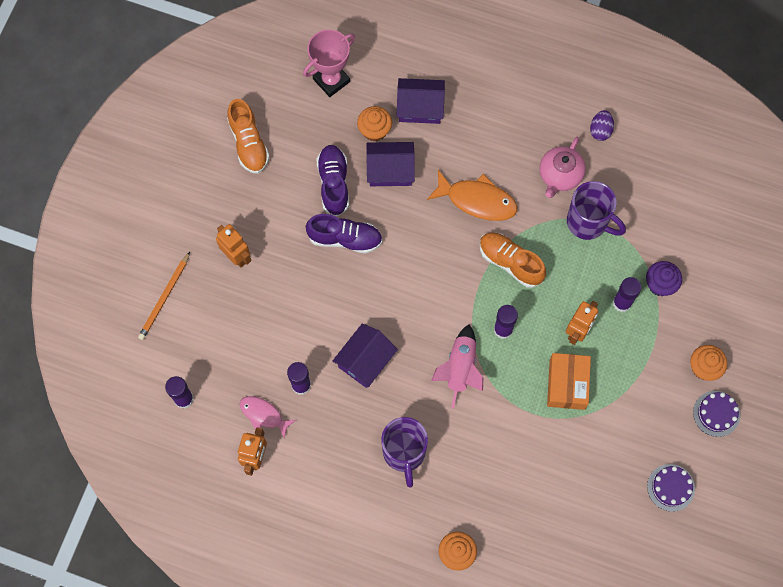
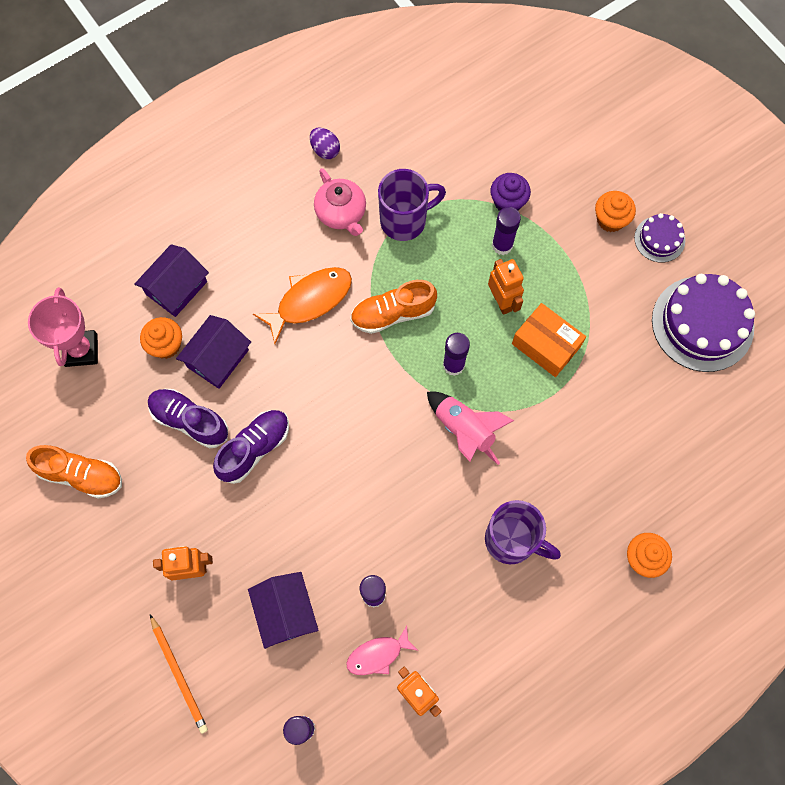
camera: 55 degrees left, 0 degrees up
purple house [332,323,398,388] -> purple house moved to [248,572,319,649]
purple cake [647,464,695,512] -> purple cake [652,274,755,372], size x1.95

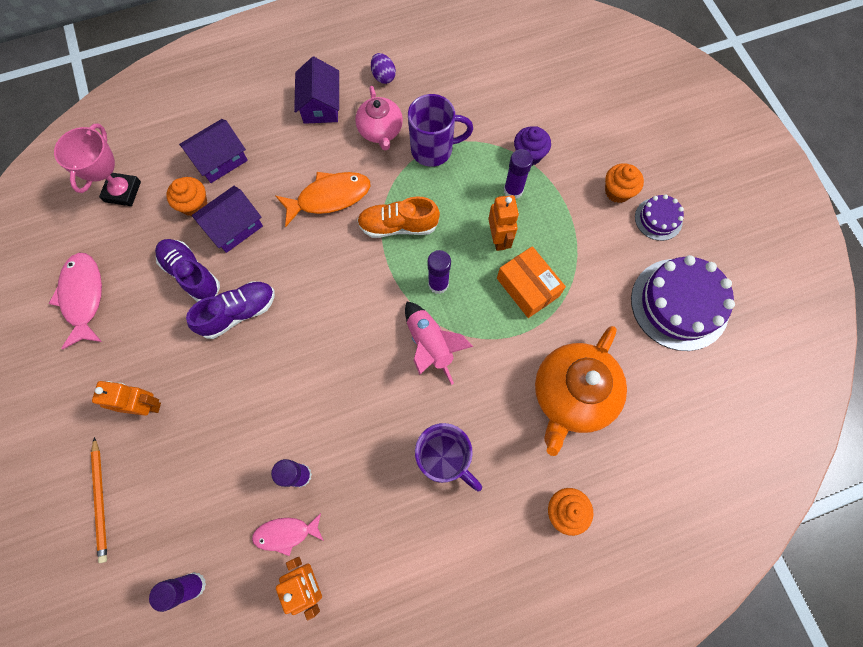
camera: 15 degrees right, 0 degrees up
orange shoe [26,445,122,499] -> pink fish [49,253,102,350]
purple house [248,572,319,649] -> purple house moved to [294,57,339,124]
none -> orange teapot [535,326,627,456]

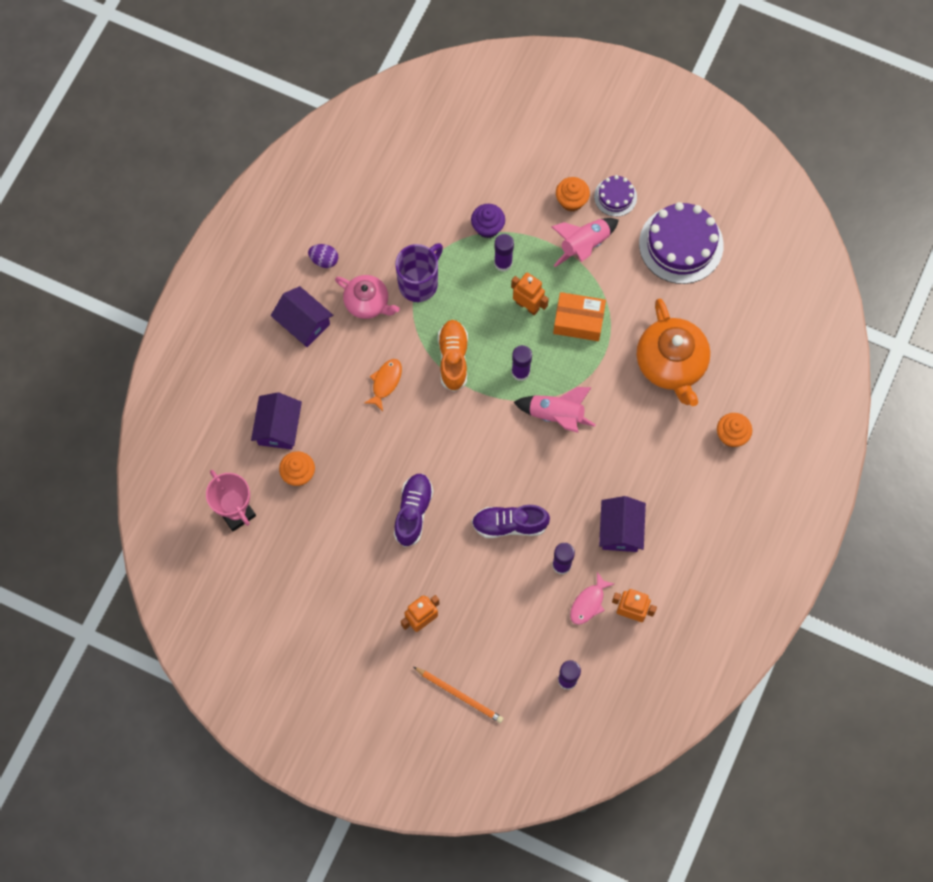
camera: 45 degrees left, 0 degrees up
pink fish [49,253,102,350] -> none
purple shoe [155,239,220,302] -> purple shoe moved to [472,505,550,538]
purple house [192,186,263,253] -> purple house moved to [599,496,646,552]
orange fish [276,172,370,227] -> orange fish [364,359,402,411], size x0.62
orange shoe [357,197,440,238] -> orange shoe turned 135 degrees clockwise [438,320,468,392]
purple mug [415,423,482,492] -> none
none -> pink rocket [551,218,619,267]

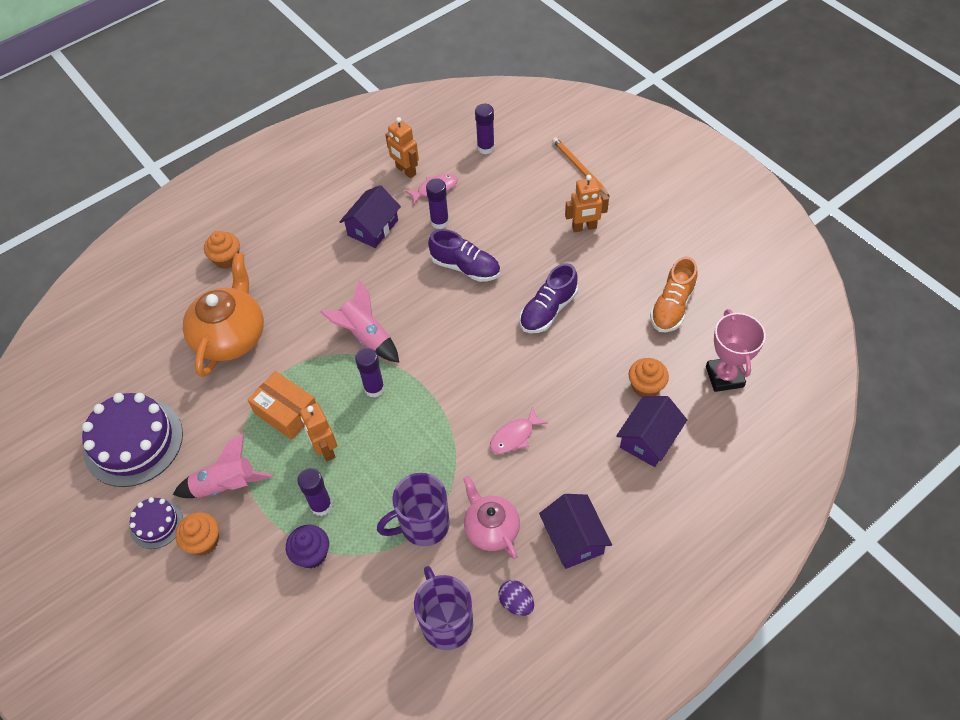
camera: 150 degrees left, 15 degrees down
orange fish [364,359,402,411] -> pink fish [490,407,548,454]
orange shoe [438,320,468,392] -> orange shoe moved to [650,256,697,332]
none -> purple mug [414,566,473,650]

